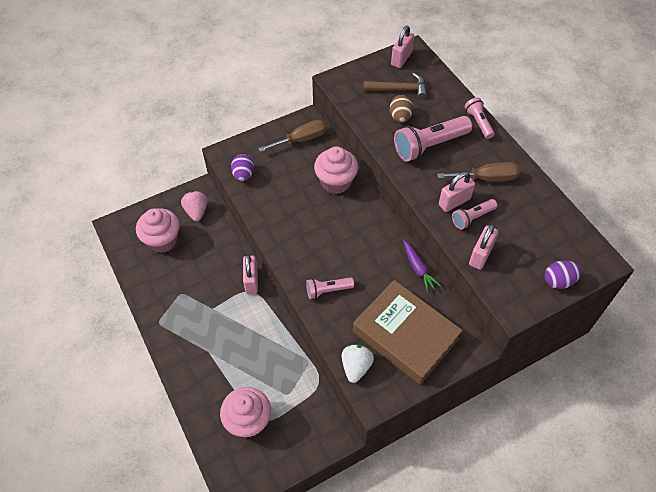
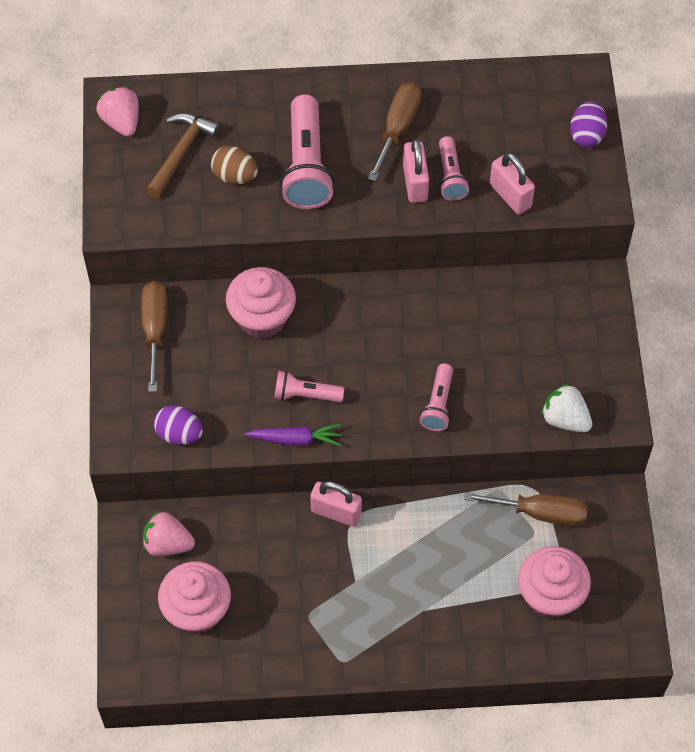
camera: 65 degrees left, 5 degrees up
brown book [353,280,463,385] -> none
pink padlock [391,26,414,68] -> pink strawberry [96,87,139,137]
purple carrot [403,240,441,293] -> purple carrot moved to [244,424,341,446]
pink flashlight [465,97,495,139] -> pink flashlight moved to [274,371,344,402]
none -> brown screwdriver [464,492,587,526]

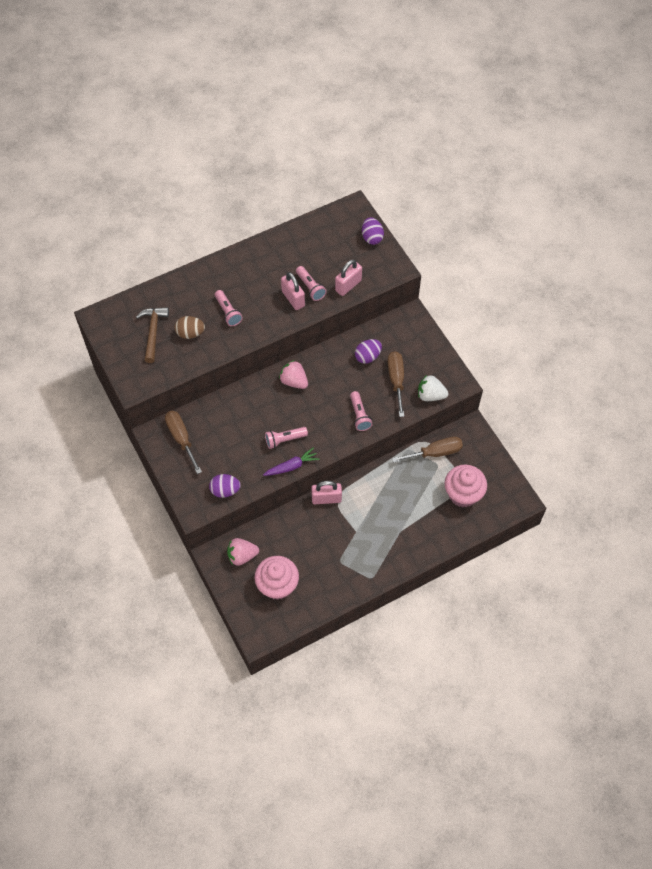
camera: 25 degrees left, 0 degrees up
pink strawberry [96,87,139,137] -> pink strawberry moved to [279,360,308,389]
pink cupcake [226,267,296,339] -> none
pink flashlight [280,94,335,209] -> pink flashlight [215,290,243,326], size x0.56
brown screwdriver [368,82,421,181] -> brown screwdriver moved to [387,351,404,417]
pink padlock [490,153,535,214] -> pink padlock turned 75 degrees counterclockwise [335,260,362,296]
none -> purple egg [355,339,382,364]

